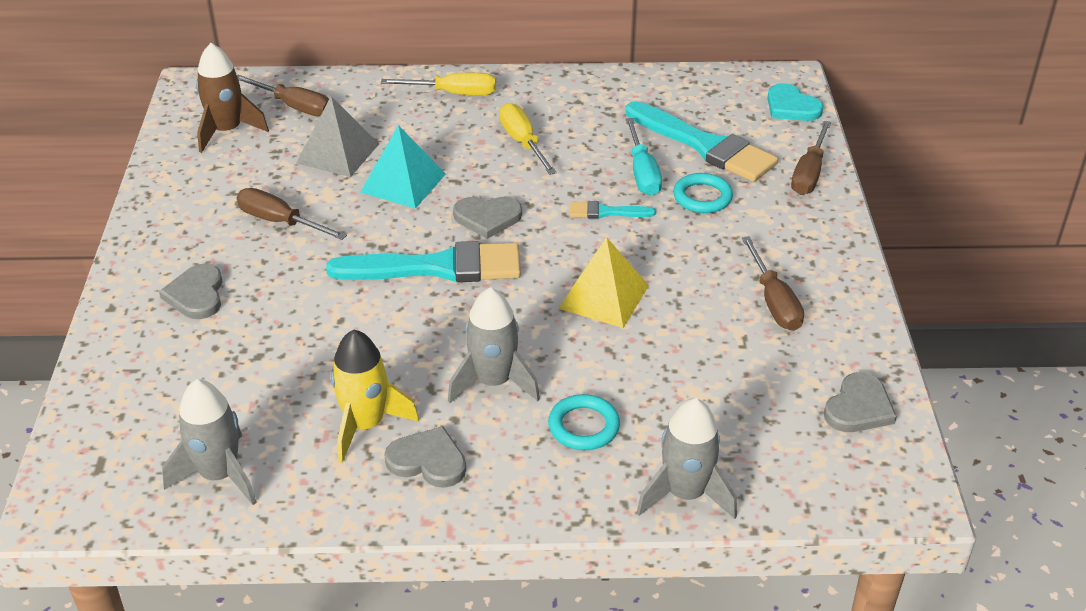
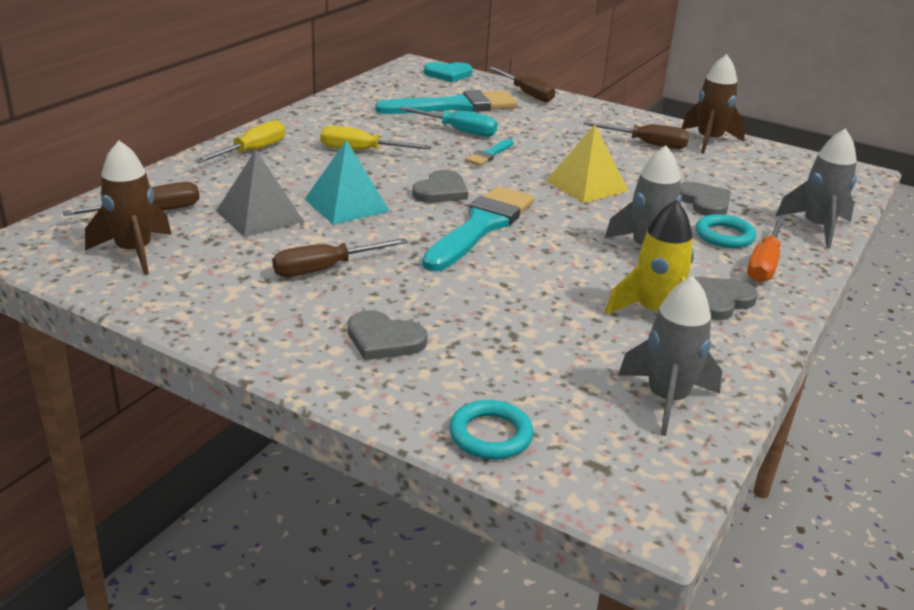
camera: 60 degrees left, 10 degrees down
turquoise ring [673,173,733,213] -> turquoise ring moved to [449,400,534,460]
grey heart [824,372,897,432] -> grey heart moved to [680,182,731,216]
none -> brown rocket [682,54,745,154]
none -> orange screwdriver [747,218,785,282]

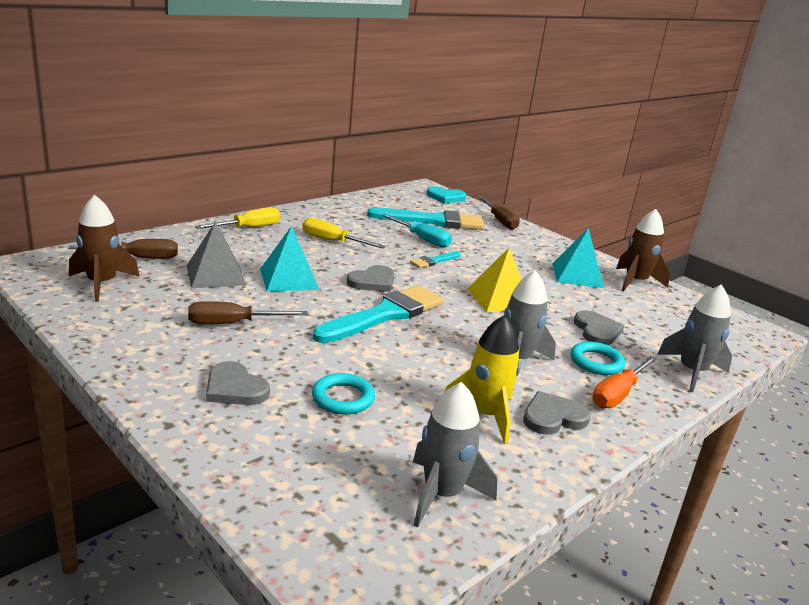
camera: 15 degrees right, 5 degrees down
turquoise ring [449,400,534,460] -> turquoise ring moved to [312,373,375,415]
brown screwdriver [583,121,689,149] -> turquoise pyramid [552,228,604,288]

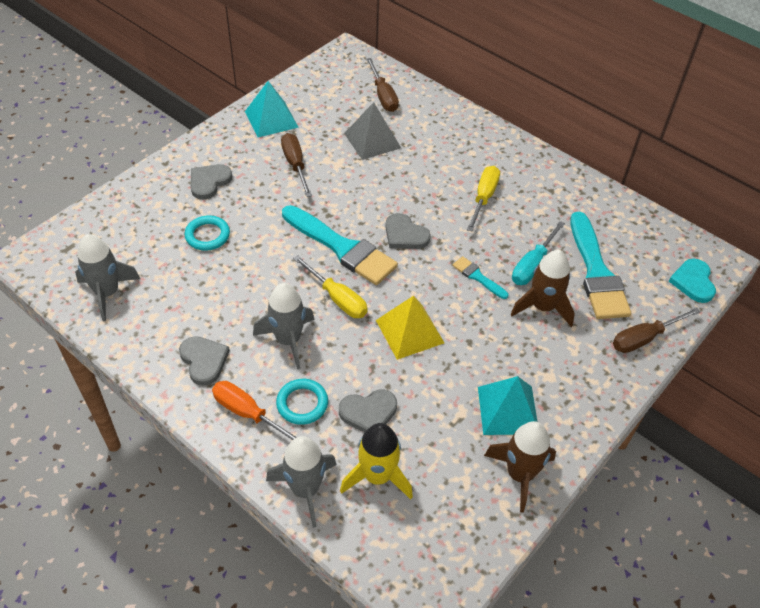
camera: 85 degrees right, 25 degrees up
brown rocket [69,195,140,302] -> brown rocket moved to [510,250,575,327]
yellow screwdriver [194,207,280,229] -> yellow screwdriver moved to [293,255,368,318]
turquoise pyramid [260,226,319,292] -> turquoise pyramid moved to [245,81,299,137]
yellow rocket [444,315,521,444] -> yellow rocket moved to [340,423,413,499]

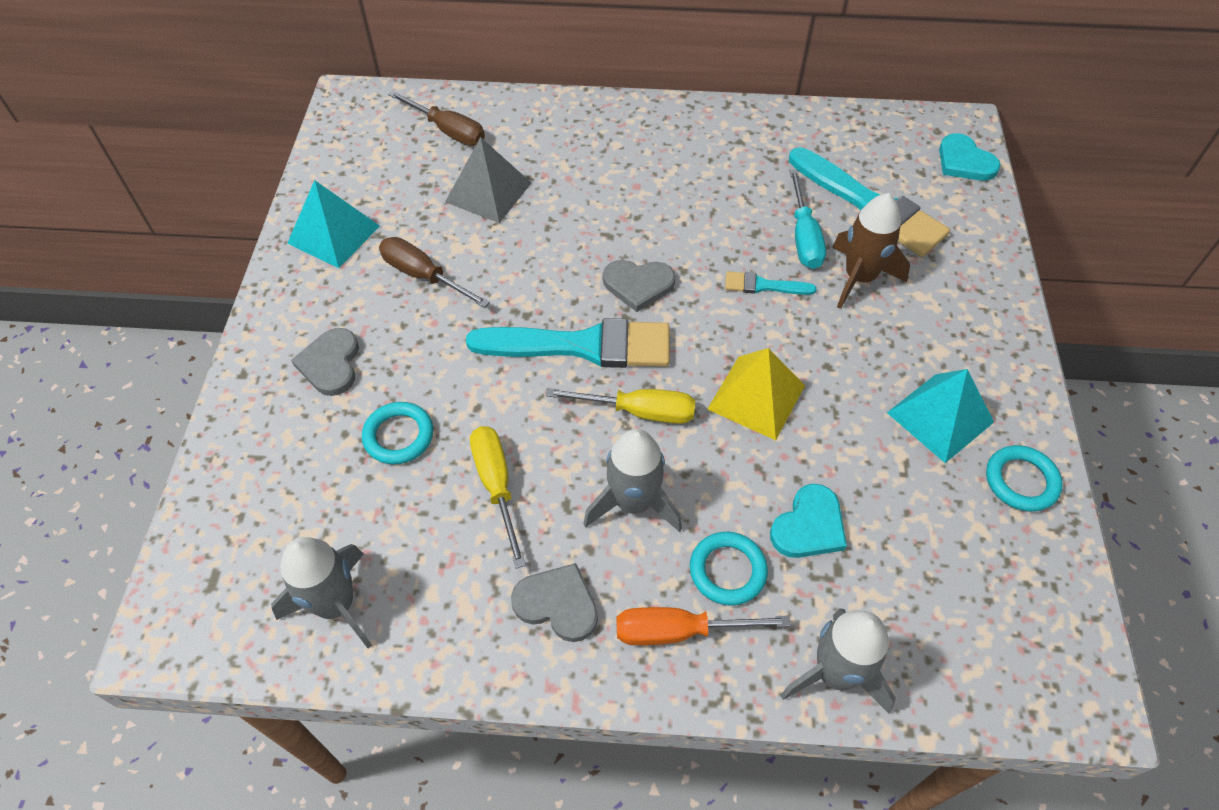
camera: 35 degrees left, 5 degrees up
grey heart [339,390,397,432] -> turquoise heart [770,484,847,558]
yellow rocket [340,423,413,499] -> none
yellow screwdriver [467,166,500,232] -> yellow screwdriver moved to [470,426,526,568]
brown rocket [484,421,556,513] -> turquoise ring [986,445,1063,512]
brown screwdriver [613,307,701,353] -> none

